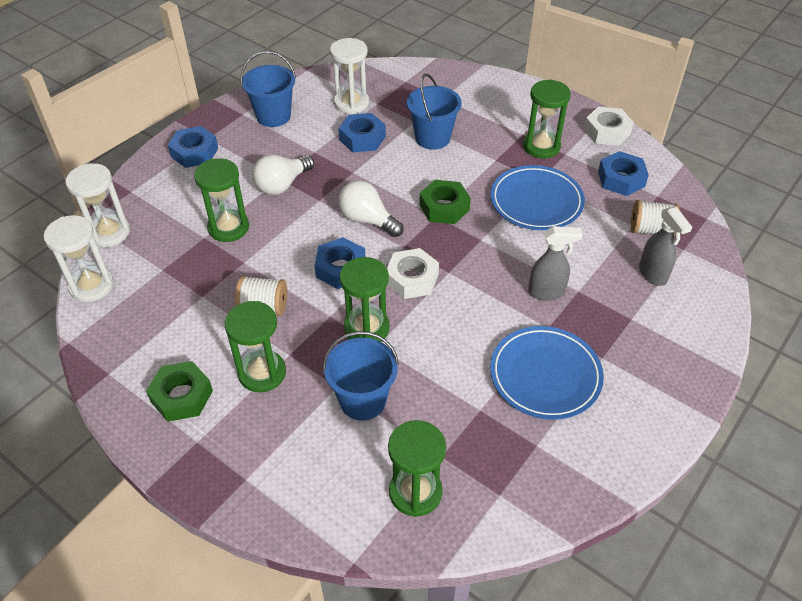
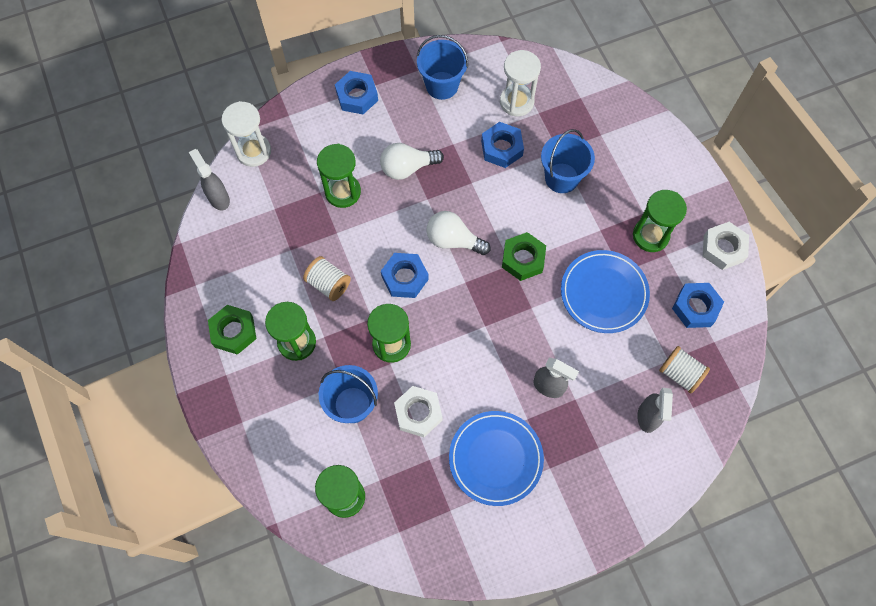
camera: 30 degrees right, 20 degrees up
white hourglass [44,215,114,302] -> grey spray bottle [189,149,230,210]
white light bulb [338,180,403,237] -> white light bulb turned 45 degrees counterclockwise [427,211,491,255]
white nut [387,248,439,299] -> white nut moved to [394,386,442,437]

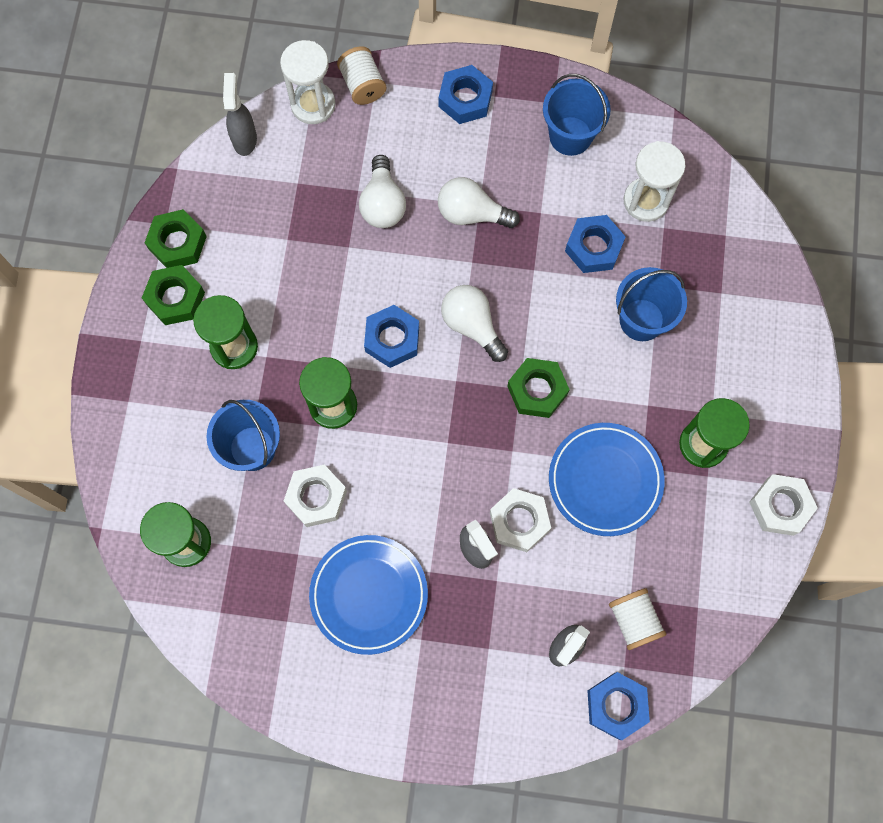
camera: 30 degrees right, 5 degrees up
white spool [303,256,351,301] -> white spool moved to [337,46,386,105]
green hourglass [317,144,361,208] -> white light bulb [359,155,406,228]
blue nut [672,283,724,328] -> blue nut moved to [587,672,650,740]
none -> green nut [145,209,207,268]
none -> white nut [490,488,551,552]

